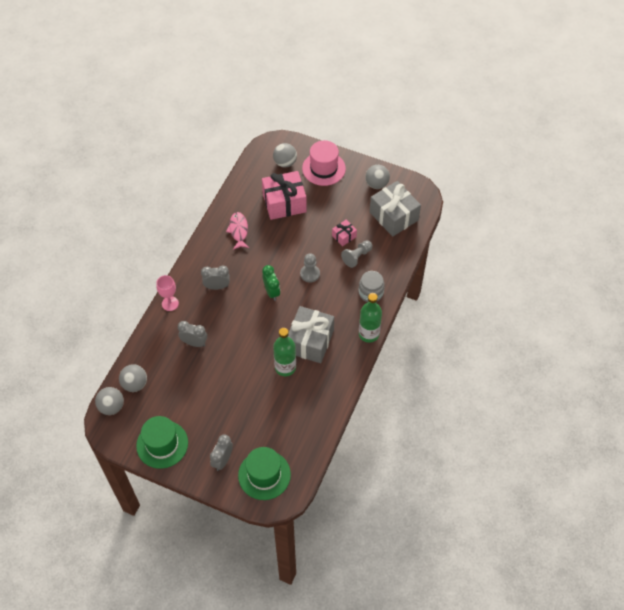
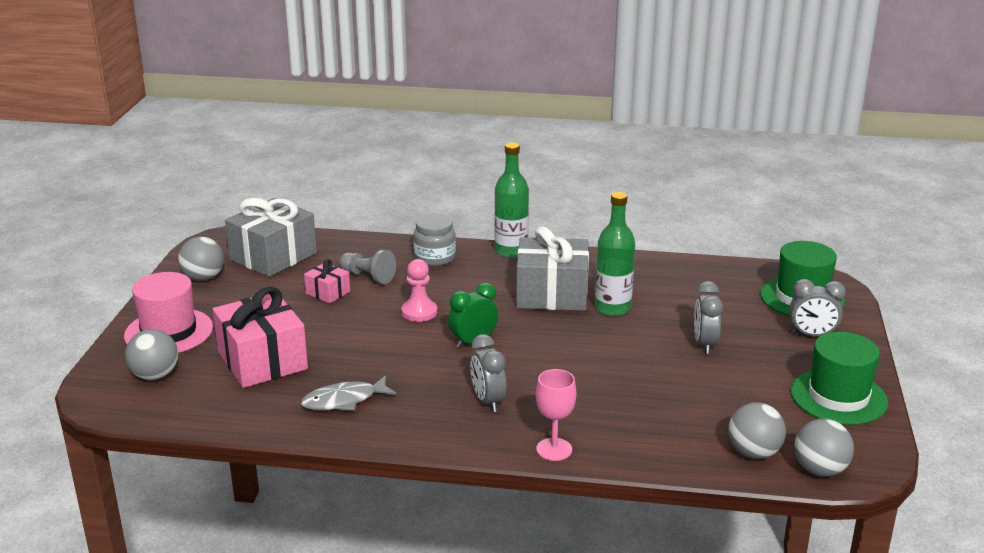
camera: 105 degrees left, 30 degrees down
grey clock [178,321,207,347] -> grey clock moved to [694,281,723,354]
pink fish [226,212,249,250] -> grey fish [301,375,397,411]
grey pawn [300,253,320,283] -> pink pawn [402,259,437,322]

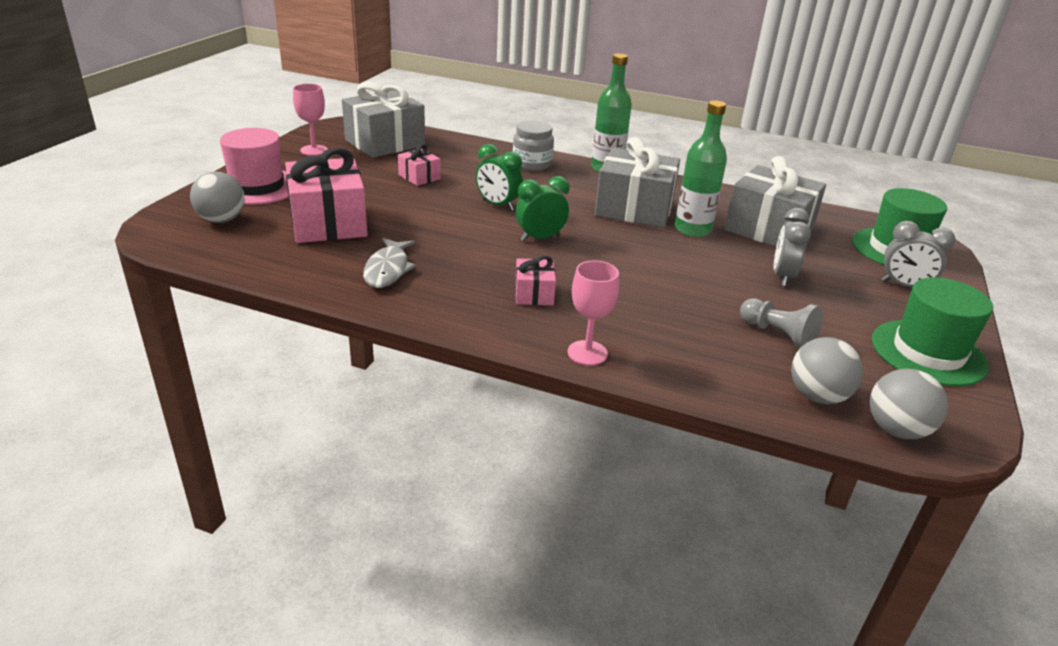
camera: 10 degrees right, 5 degrees up
grey ball [178,236,224,281] -> pink goblet [293,84,328,156]
grey fish [301,375,397,411] -> grey fish turned 75 degrees counterclockwise [363,238,416,288]
grey pawn [339,250,396,284] -> grey pawn moved to [740,298,823,349]
pink pawn [402,259,437,322] -> green clock [476,144,523,211]
grey clock [470,334,506,412] -> pink gift [515,255,556,305]
none -> grey gift [724,156,826,247]

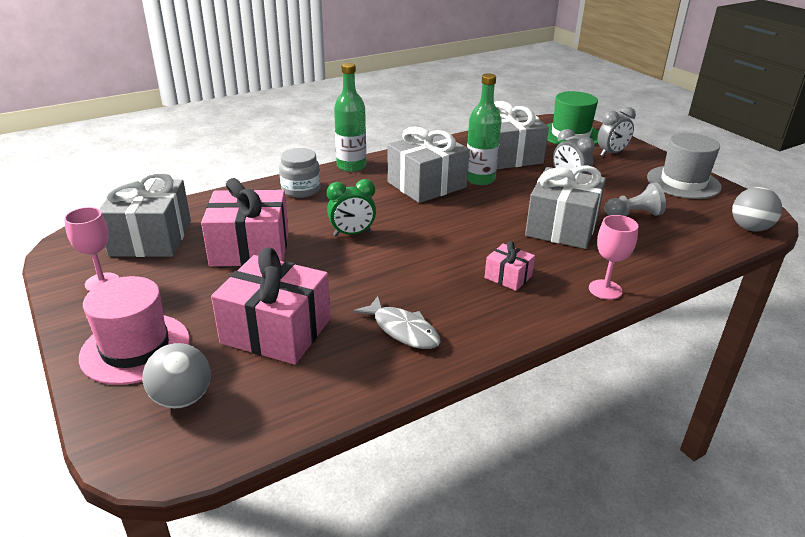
camera: 50 degrees left, 0 degrees up
pink gift [398,144,441,186] -> pink gift [201,178,289,267], size x2.06
green clock [516,176,569,241] -> none
grey ball [791,337,863,404] -> none
green hat [872,277,993,386] -> grey hat [647,133,722,199]
none -> grey gift [525,165,606,249]

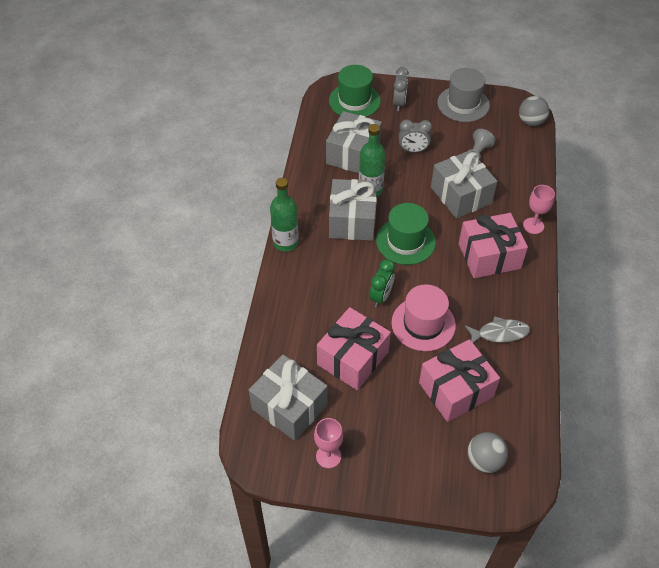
camera: 50 degrees left, 20 degrees up
pink hat [79,276,190,385] -> pink hat moved to [391,284,456,351]
grey jar [279,148,320,198] -> none
pink gift [485,241,535,291] -> pink gift [459,213,528,278], size x2.06
none -> green hat [376,203,436,265]

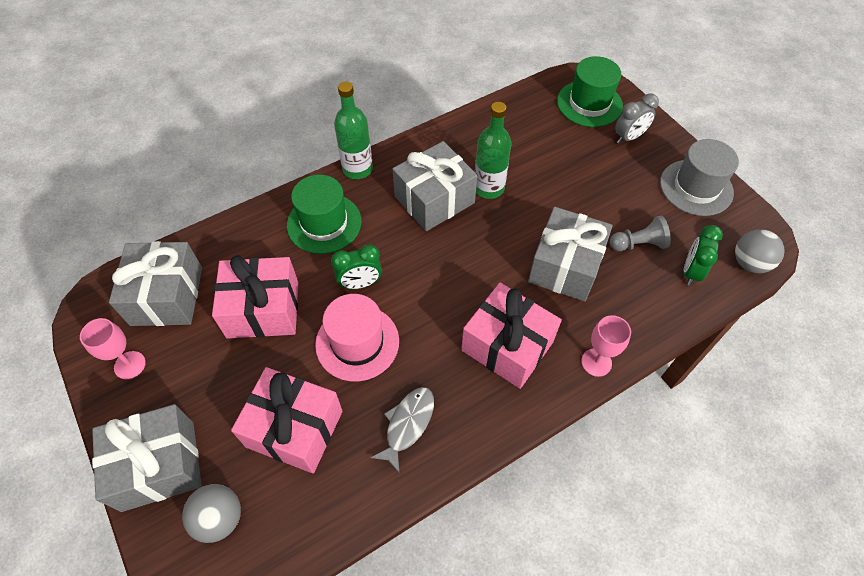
camera: 50 degrees right, 5 degrees up
grey gift [326,111,382,173] -> grey gift moved to [92,404,202,512]
green hat [376,203,436,265] -> green hat moved to [287,175,362,254]
grey clock [399,120,432,153] -> none
grey fish [465,316,530,343] -> grey fish turned 105 degrees counterclockwise [370,387,434,474]
none -> green clock [684,225,723,286]

